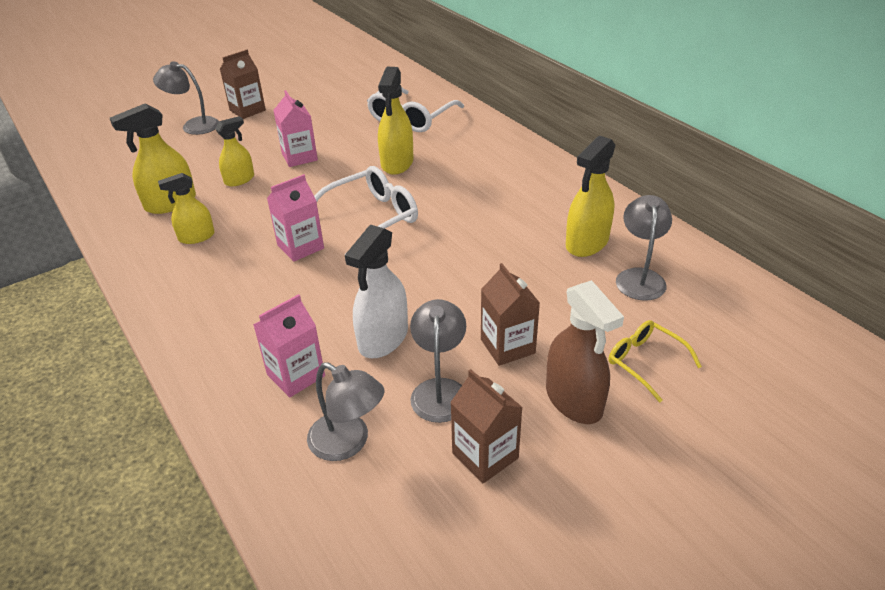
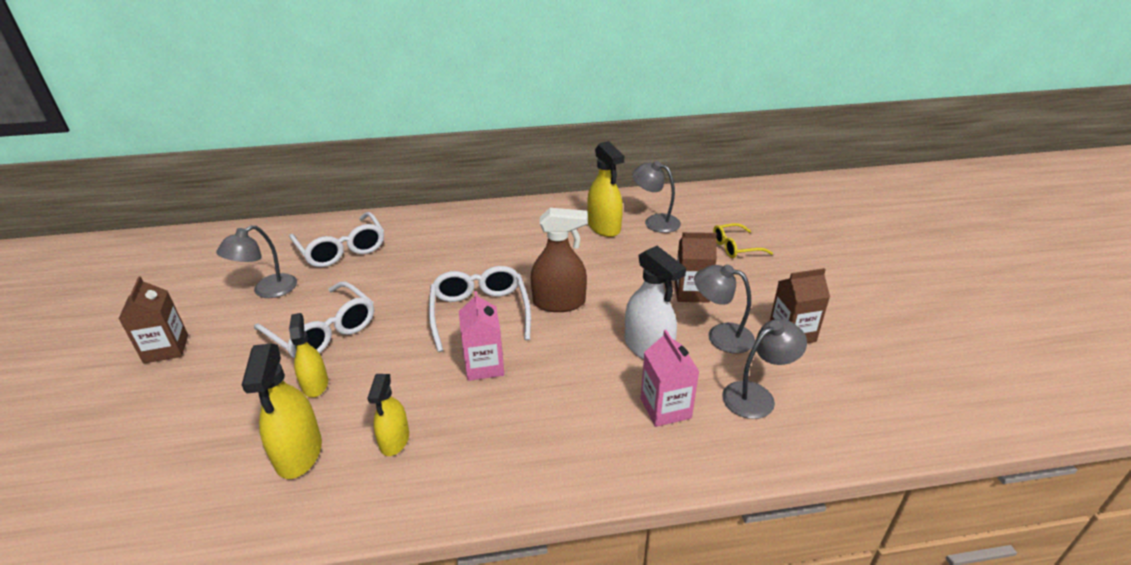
camera: 65 degrees left, 5 degrees down
grey lamp [153,61,219,135] -> grey lamp moved to [216,225,297,298]
pink carton [273,90,318,167] -> white glasses [254,281,374,358]
yellow spray bottle [378,67,414,175] -> none
brown spray bottle [546,280,624,424] -> brown spray bottle moved to [531,208,588,312]

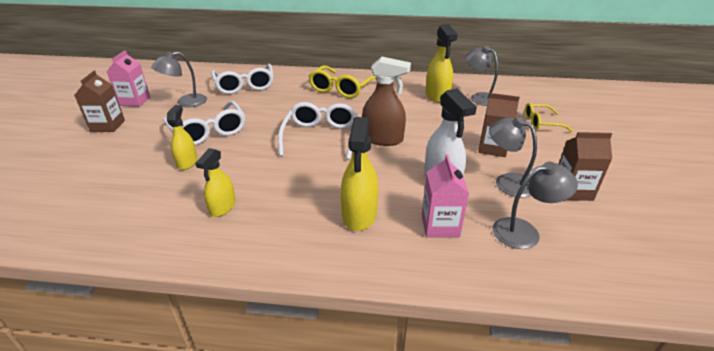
camera: 15 degrees right, 0 degrees up
yellow spray bottle [242,343,322,479] -> yellow spray bottle moved to [341,117,378,231]
pink carton [459,291,504,381] -> pink carton moved to [106,50,150,107]
none -> yellow glasses [308,65,377,98]

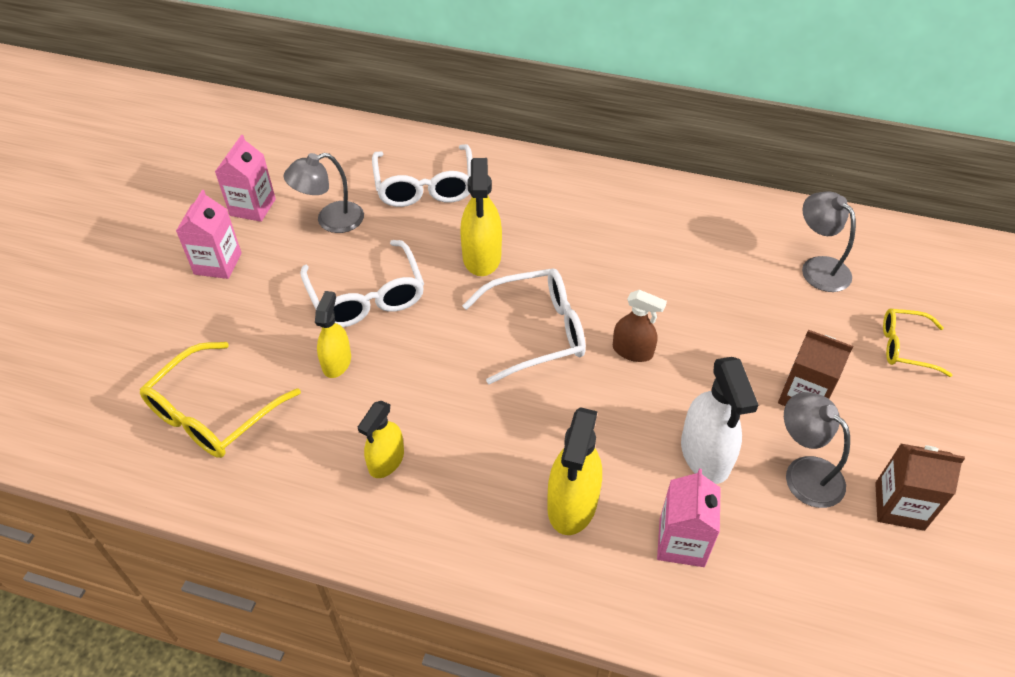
camera: 10 degrees right, 15 degrees up
brown carton [74,71,125,132] -> pink carton [176,190,242,279]
white glasses [278,102,357,160] -> white glasses turned 60 degrees clockwise [462,268,586,384]
yellow glasses [308,65,377,98] -> yellow glasses moved to [140,342,301,458]
brown spray bottle [362,57,411,146] -> brown spray bottle [613,290,667,362], size x0.64
yellow spray bottle [426,24,458,103] -> yellow spray bottle moved to [460,158,502,276]
grey lamp [493,162,578,249] -> none

